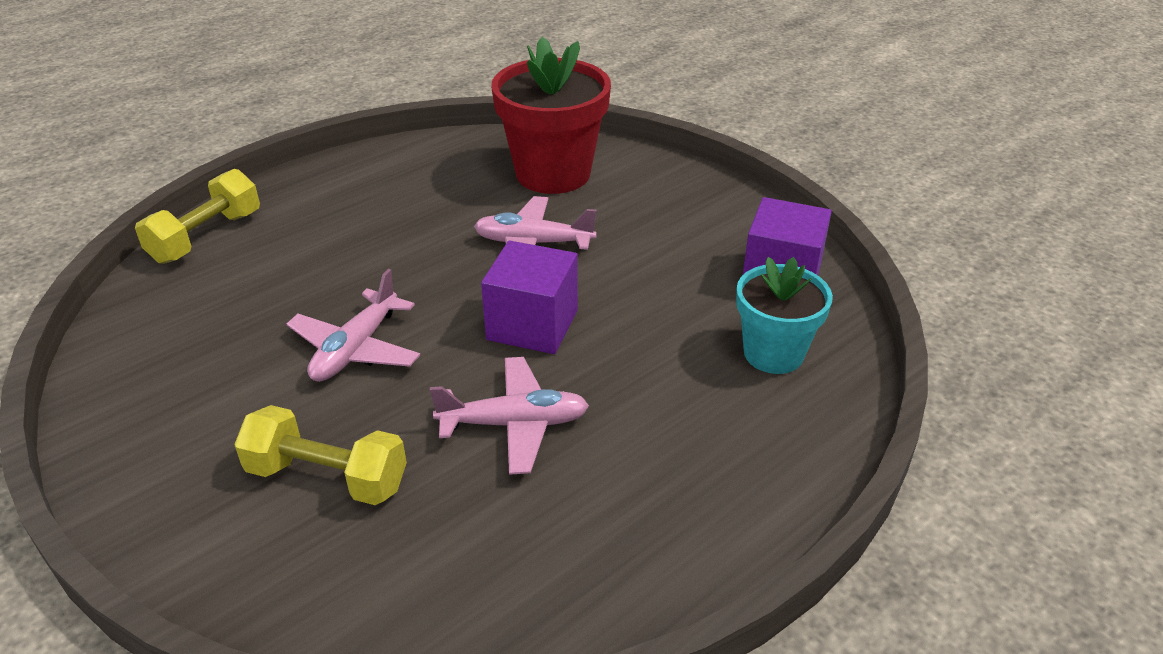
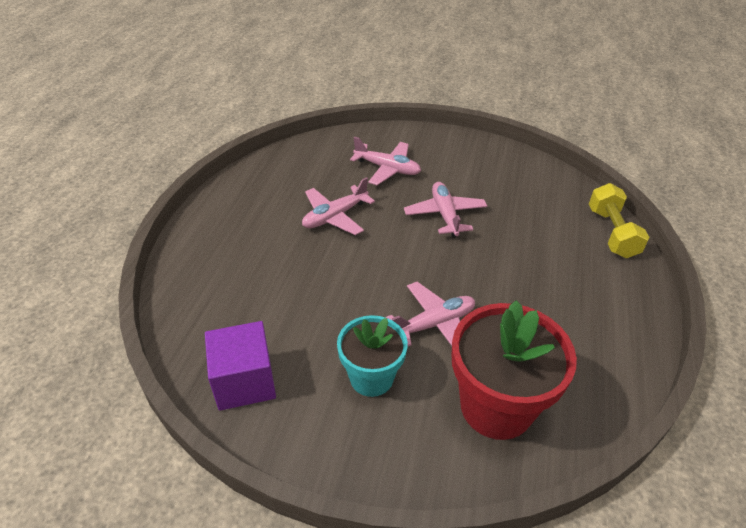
camera: 145 degrees right, 5 degrees up
yellow dumbbell [234,405,407,505] -> pink plane [350,137,421,185]
purple cube [481,240,578,354] -> none
turquoise flower pot [736,257,833,374] -> turquoise flower pot moved to [337,315,408,397]

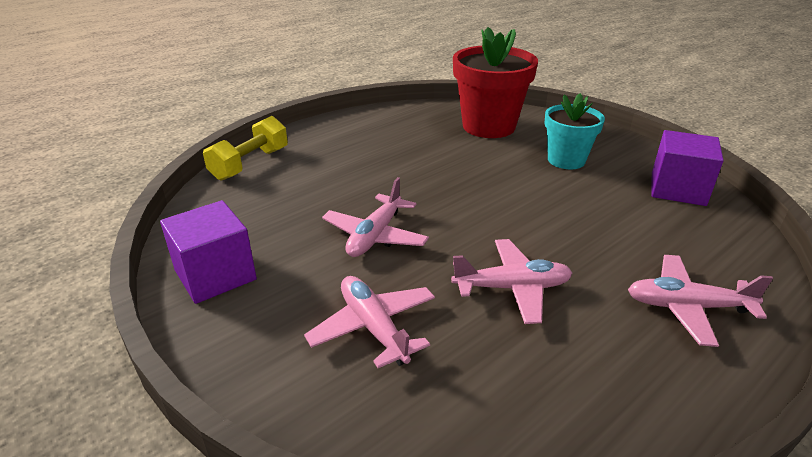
camera: 145 degrees left, 10 degrees down
pink plane [386,282,475,347] -> pink plane moved to [628,255,773,347]
none -> purple cube [160,200,257,304]

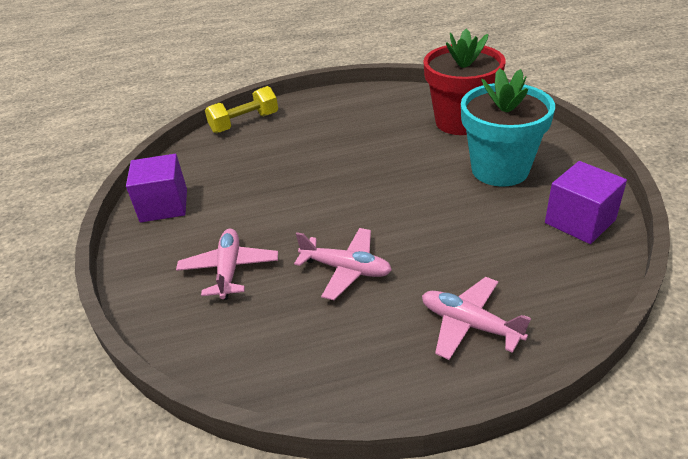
camera: 30 degrees right, 5 degrees up
pink plane [322,177,429,257] -> none
turquoise flower pot [544,93,605,169] -> turquoise flower pot [461,68,555,187], size x1.59

